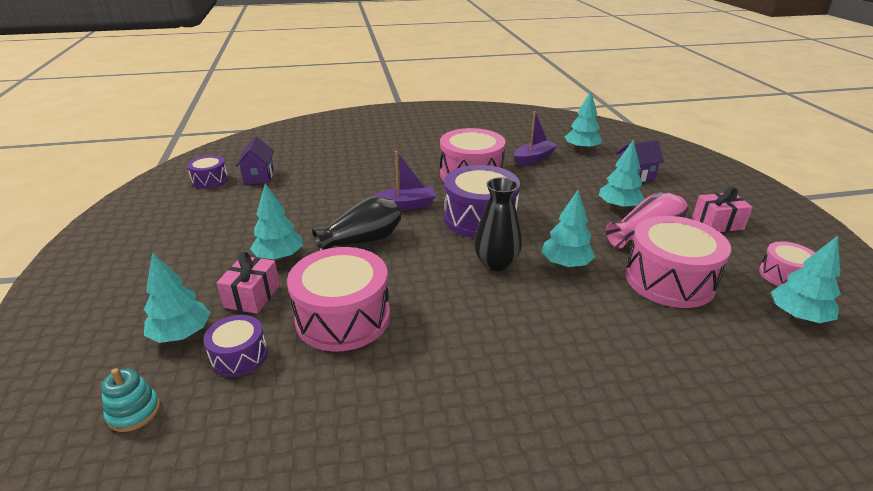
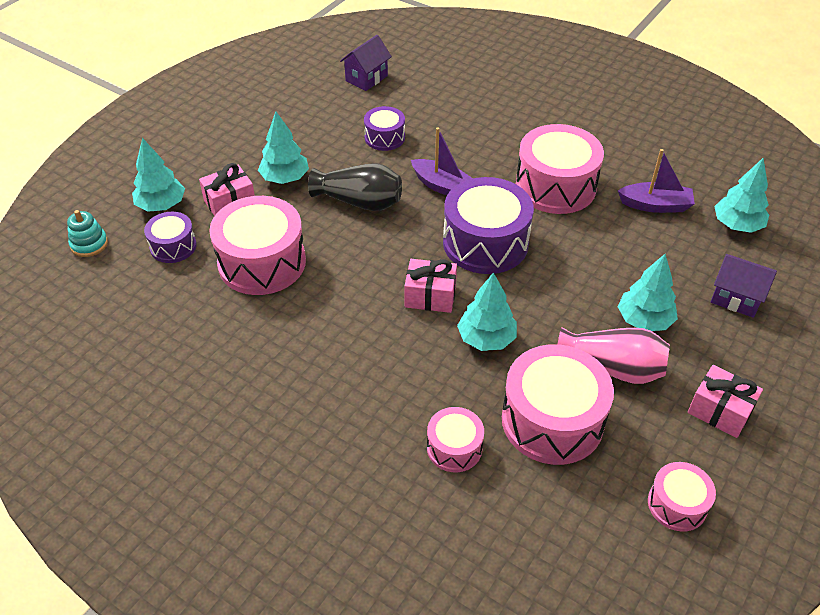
camera: 45 degrees right, 15 degrees up
purple drum [187,155,228,189] -> purple drum moved to [364,106,405,151]
black vase [474,177,522,271] -> pink gift [404,259,457,313]
turquoise tree [771,236,841,323] -> none
none -> pink drum [427,407,484,472]

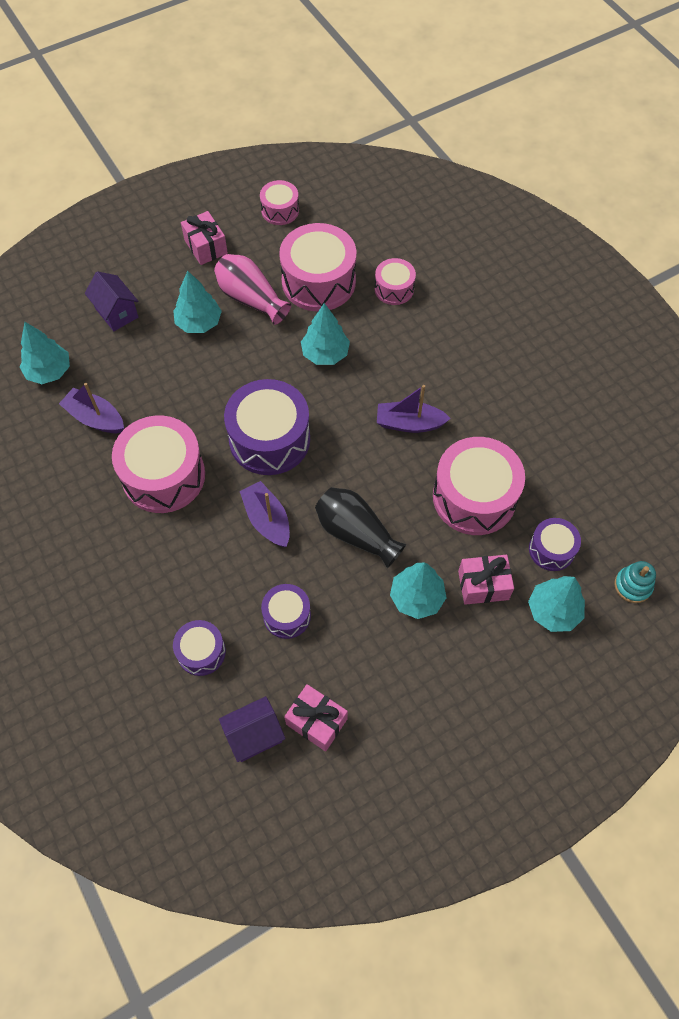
camera: 155 degrees left, 15 degrees up
pink gift [404,259,457,313] -> pink gift moved to [284,684,348,751]
none -> purple drum [173,620,226,676]
none -> purple boat [377,385,451,433]

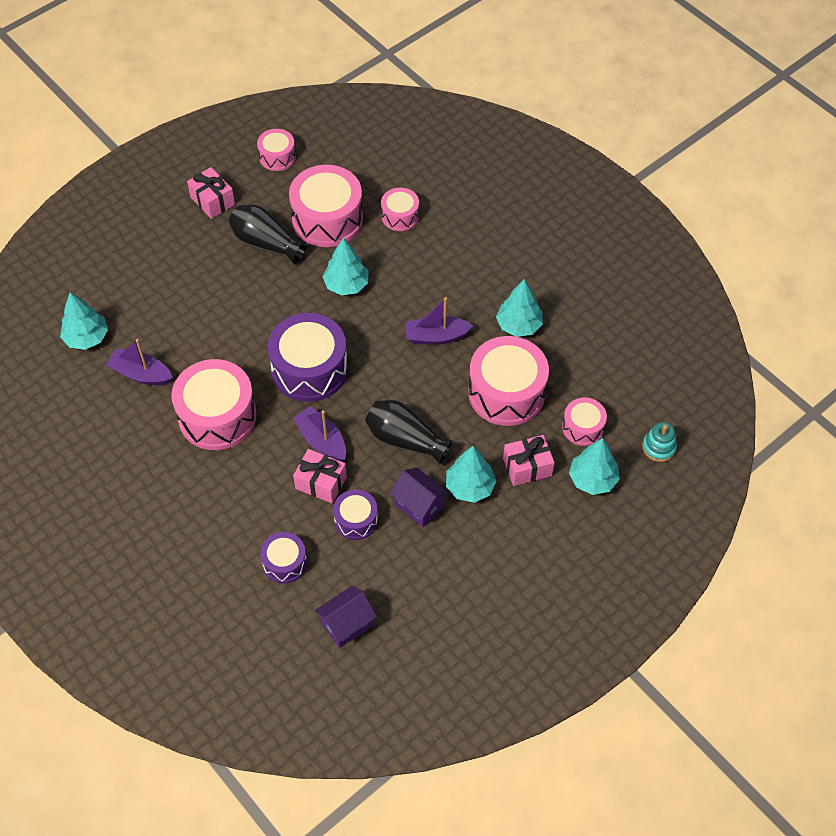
camera: 10 degrees left, 5 degrees down
purple house [85,271,139,331] -> purple house moved to [389,468,449,527]
turquoise tree [173,271,222,333] -> turquoise tree moved to [496,279,543,337]
pink vase [214,254,291,325] -> black vase [229,204,307,265]
pink gift [284,684,348,751] -> pink gift moved to [293,449,347,503]
purple drum [529,518,581,571] -> pink drum [562,397,607,446]

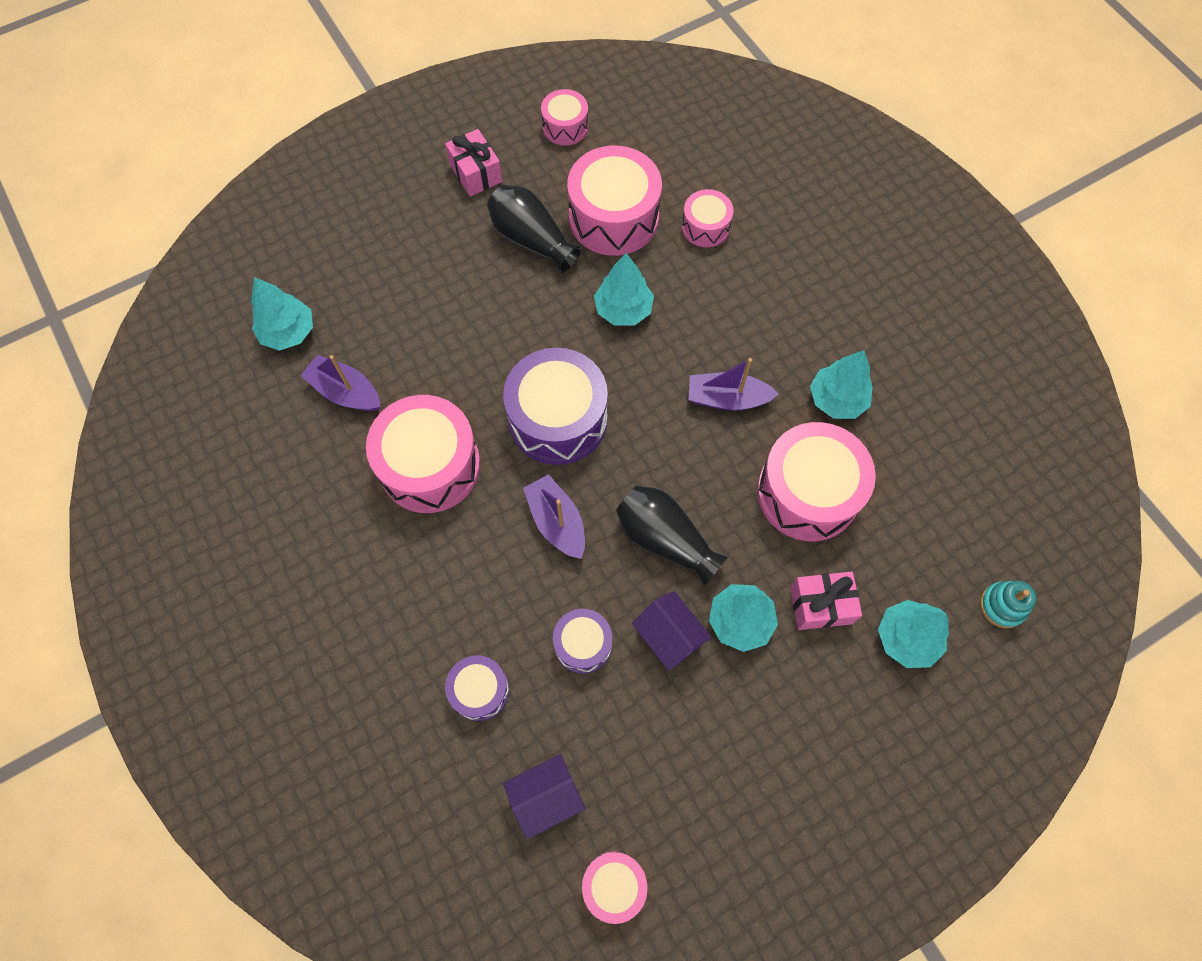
camera: 10 degrees right, 10 degrees up
pink gift [293,449,347,503] -> none
pink drum [562,397,607,446] -> pink drum moved to [582,852,648,924]

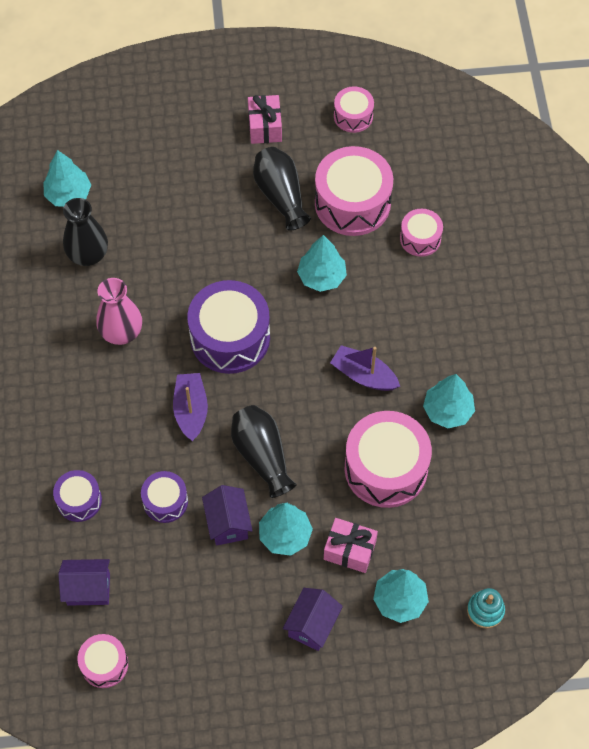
camera: 25 degrees right, 5 degrees down
purple boat [300,355,381,411] -> black vase [63,198,108,266]
pink drum [366,395,480,513] -> pink vase [96,278,142,345]
none -> purple house [283,588,343,651]

